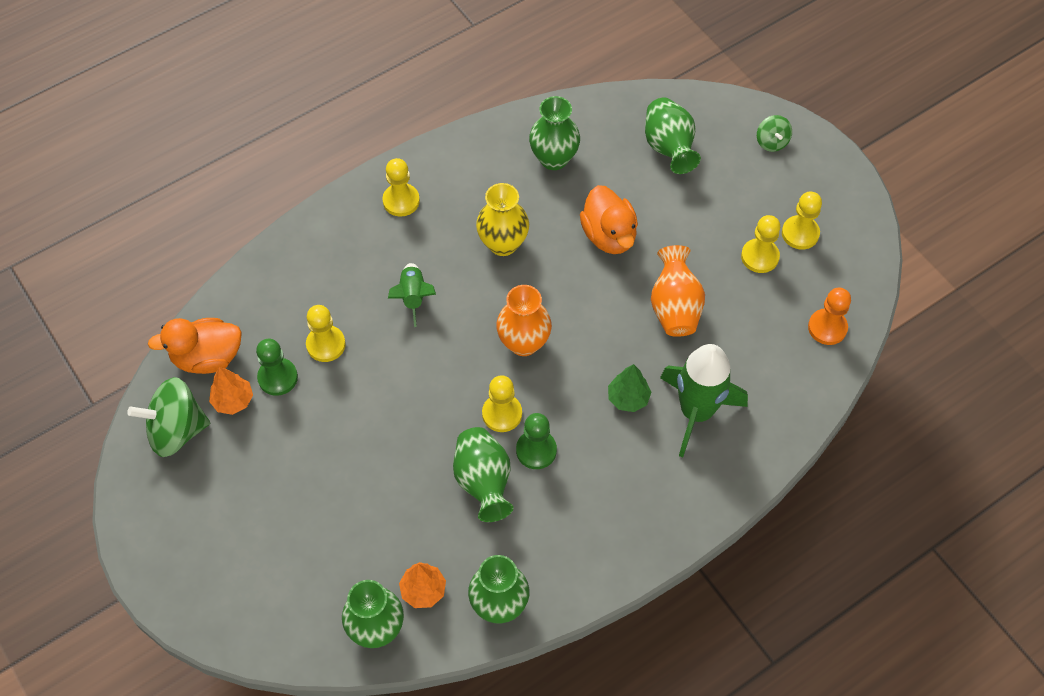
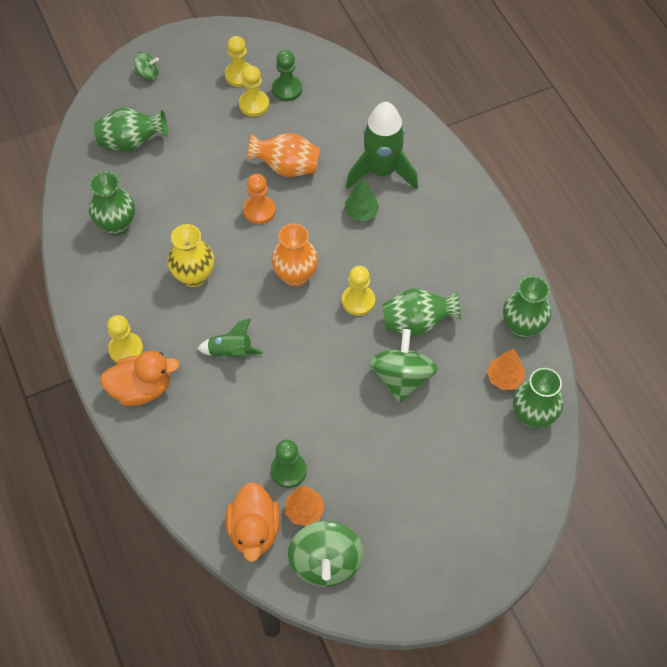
camera: 80 degrees left, 0 degrees up
yellow pawn [306,305,346,362] -> none
green pawn [516,413,557,469] -> green pawn moved to [272,50,302,101]
orange duck [580,185,638,254] -> orange duck moved to [100,351,180,406]
orange pawn [808,288,851,345] -> orange pawn moved to [243,174,275,224]
none -> green spinning top [369,329,438,403]

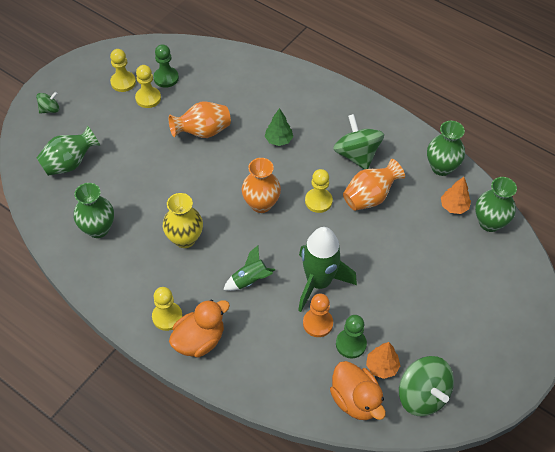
camera: 30 degrees left, 5 degrees down
orange pawn [243,174,275,224] -> orange pawn moved to [303,293,333,337]
green rocket [346,102,418,190] -> green rocket moved to [298,227,357,312]
green spinning top [369,329,438,403] -> green spinning top moved to [333,114,384,169]
green vase [382,288,461,336] -> orange vase [343,159,405,211]

